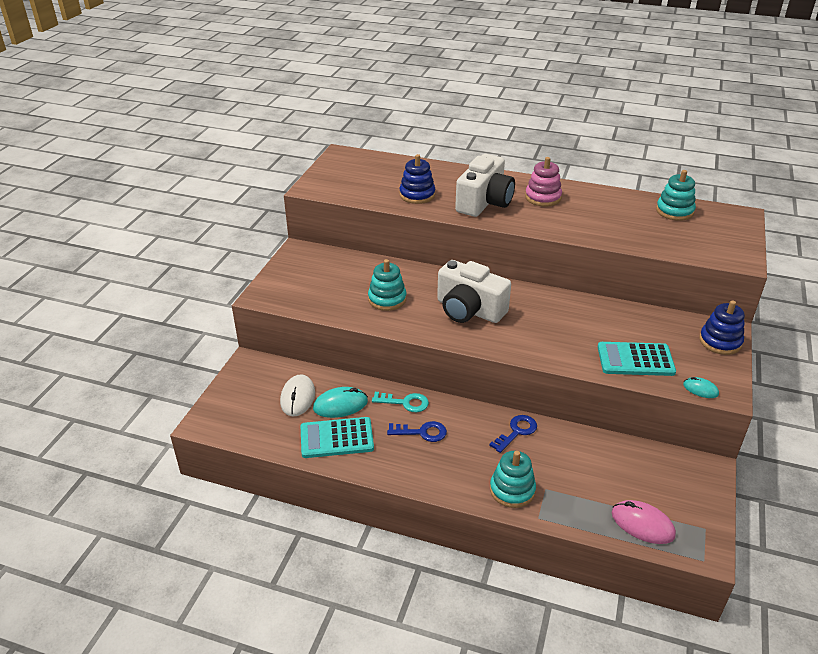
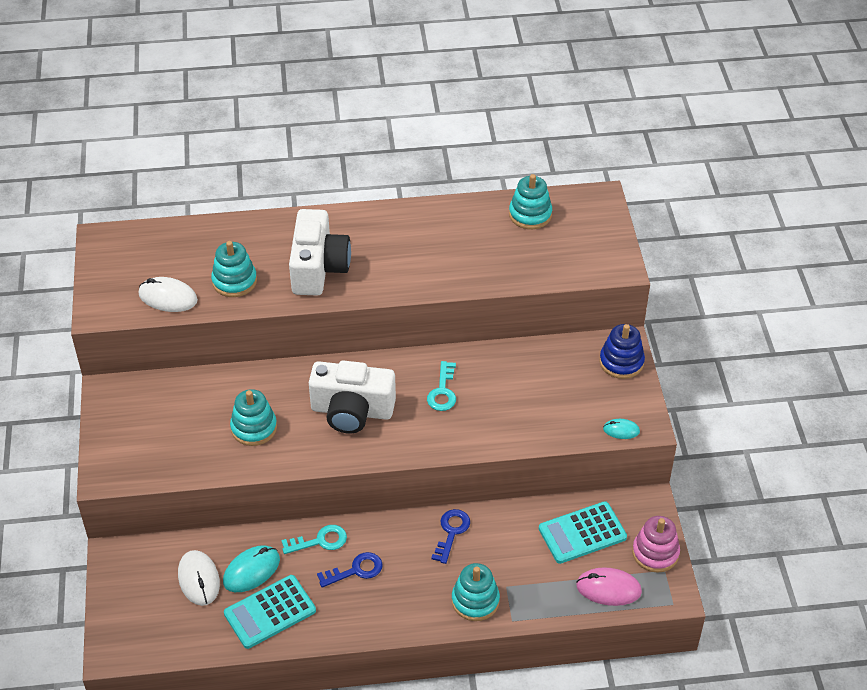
camera: 25 degrees left, 10 degrees up
blue stacking toy [399,154,435,204] -> turquoise stacking toy [211,241,257,297]
pink stacking toy [525,157,562,206] -> pink stacking toy moved to [632,516,680,573]
turquoise calculator [598,342,676,376] -> turquoise calculator moved to [539,501,627,564]
none -> white mouse [139,277,198,312]
none -> turquoise key [427,361,456,411]

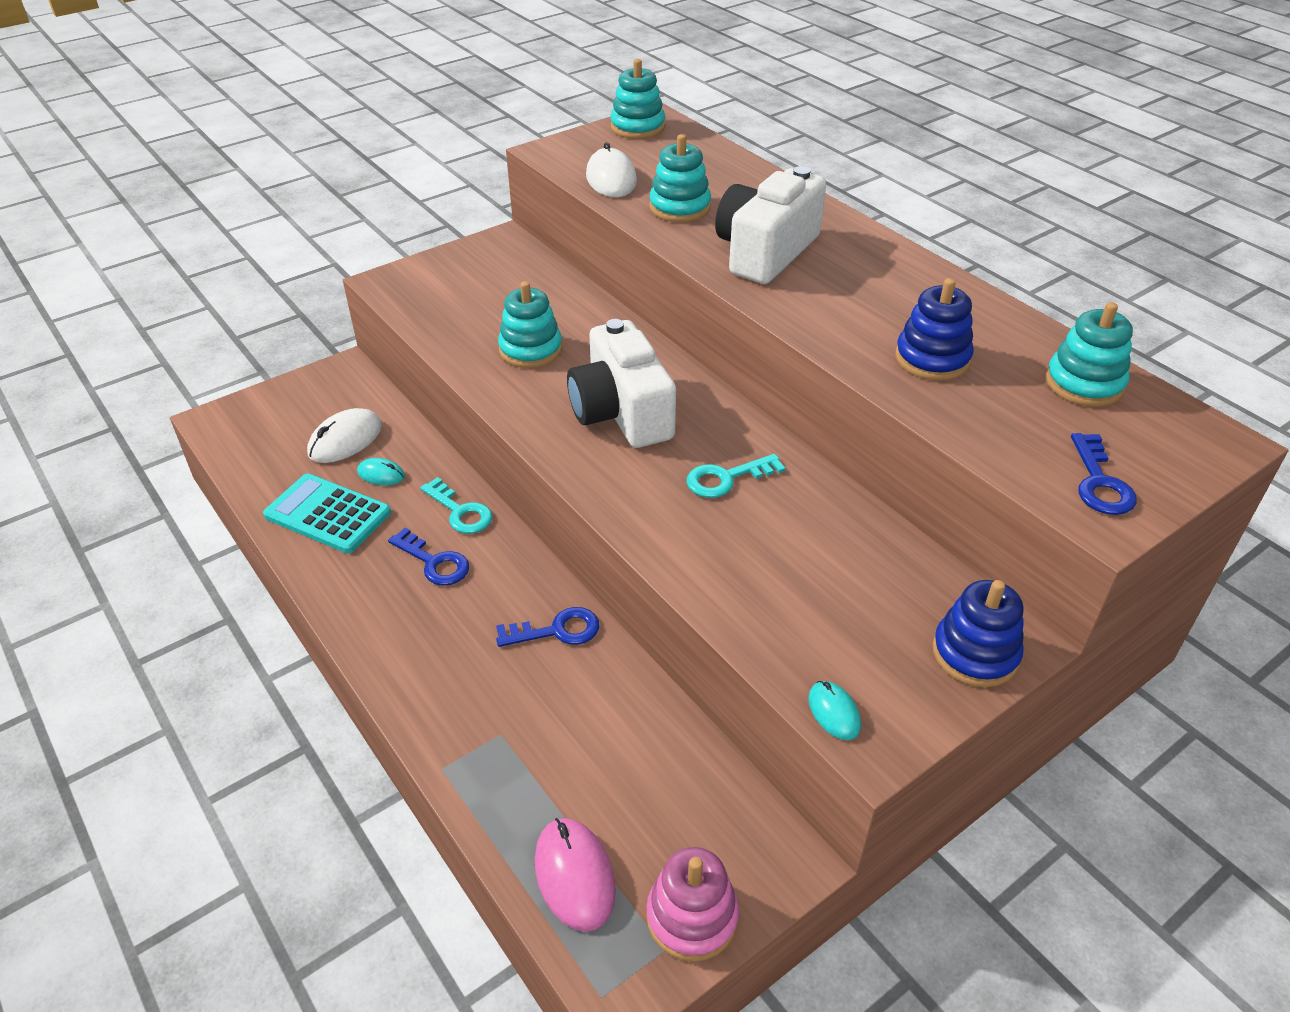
camera: 60 degrees right, 5 degrees down
turquoise mouse [223,545,280,592] -> turquoise mouse [357,458,405,485], size x0.58
white camera [289,209,351,296] -> white camera turned 150 degrees clockwise [715,166,826,284]
turquoise stacking toy [452,563,500,621] -> turquoise stacking toy moved to [610,59,665,139]
turquoise calculator [539,501,627,564] -> none
none -> blue stacking toy [895,278,974,380]
none -> blue key [1071,433,1137,515]

